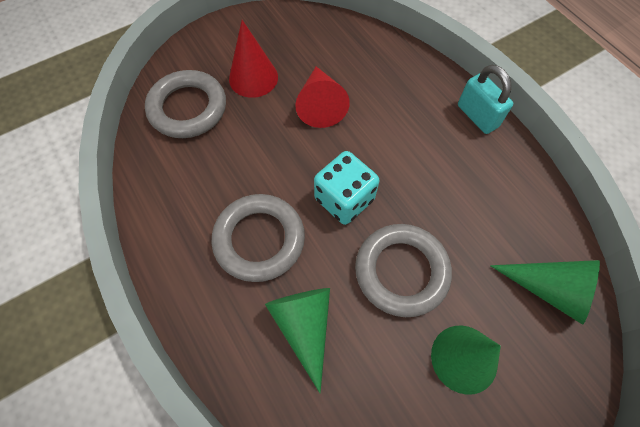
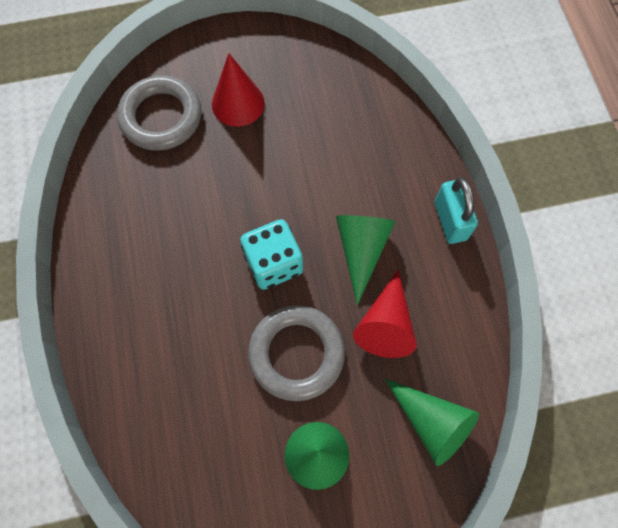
camera: 20 degrees right, 5 degrees up
grey ring [212,194,305,282] -> none
green cone [265,288,330,393] -> green cone moved to [336,215,395,305]
red cone [295,66,350,128] -> red cone moved to [353,270,417,358]

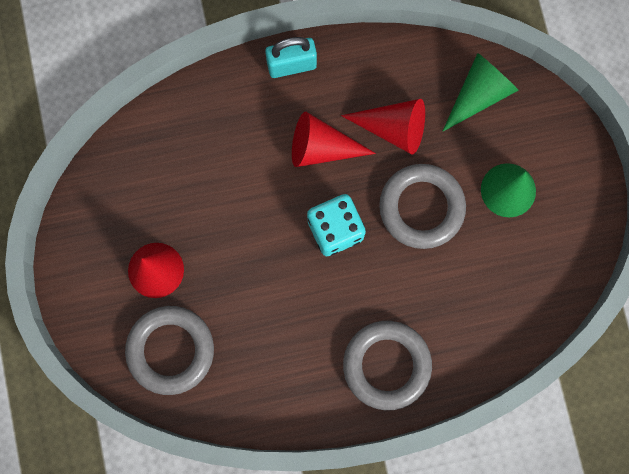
camera: 90 degrees left, 10 degrees up
green cone [336,215,395,305] -> red cone [292,112,376,167]
none -> grey ring [343,321,432,410]

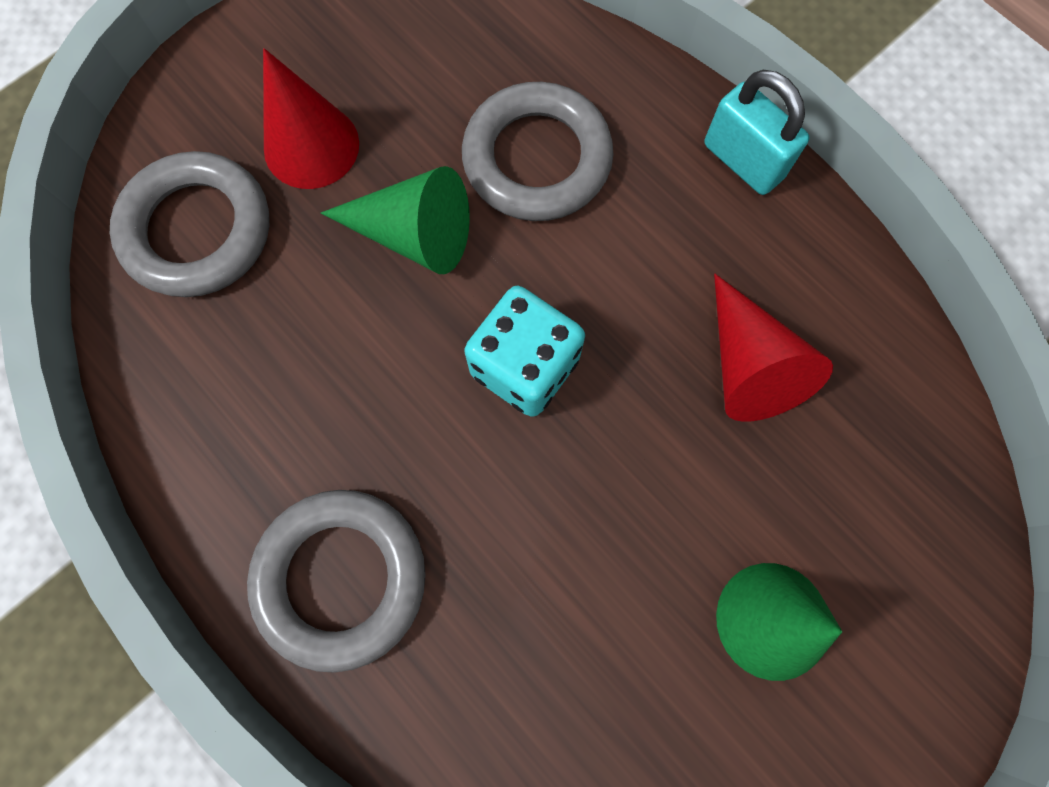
camera: 60 degrees right, 5 degrees down
red cone [292,112,376,167] -> none
grey ring [379,164,466,249] -> grey ring moved to [462,82,613,221]
green cone [442,53,519,132] -> green cone moved to [321,166,470,274]

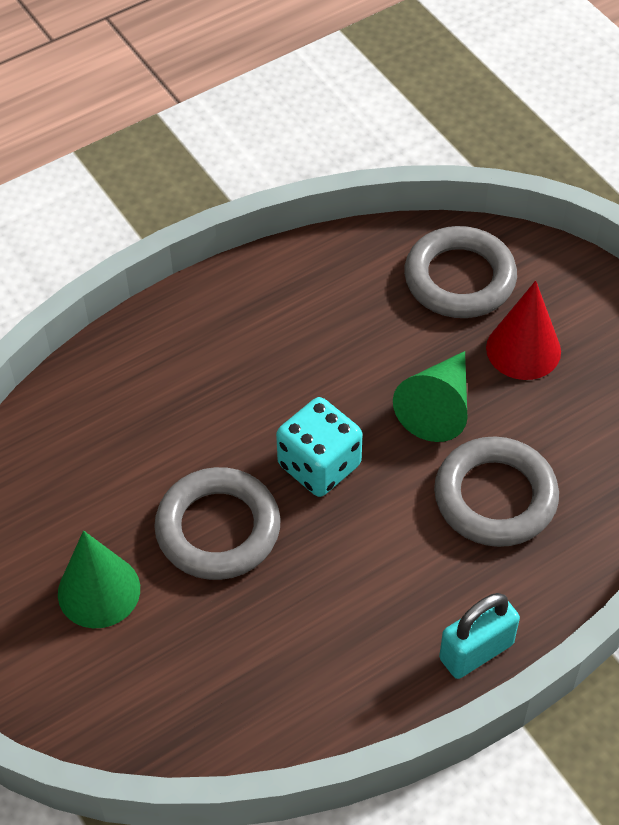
camera: 100 degrees right, 20 degrees down
grey ring [247,490,426,673] -> grey ring moved to [154,467,281,580]
red cone [714,274,833,422] -> none

